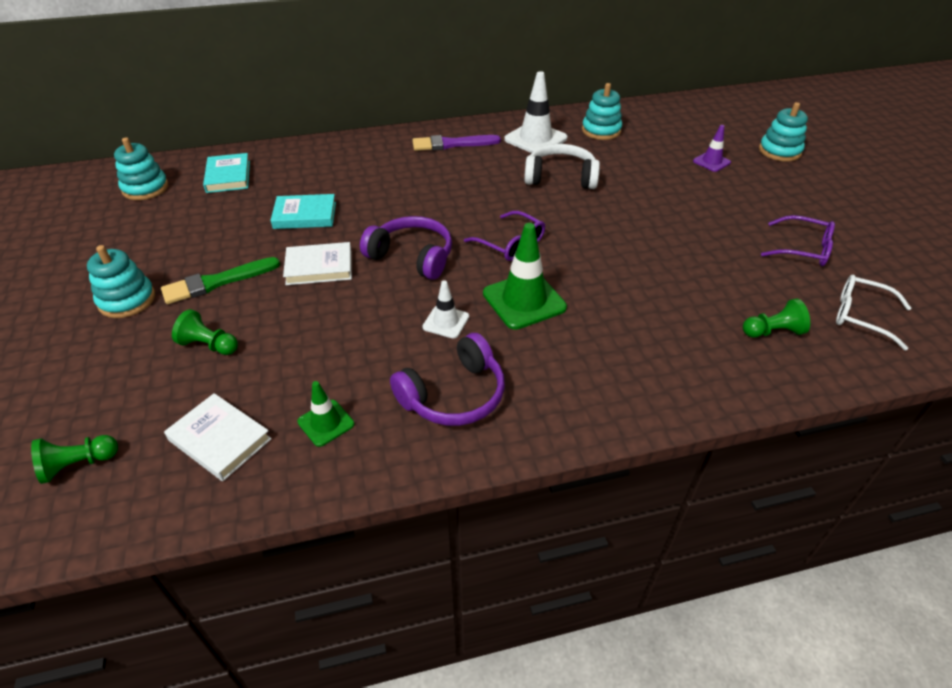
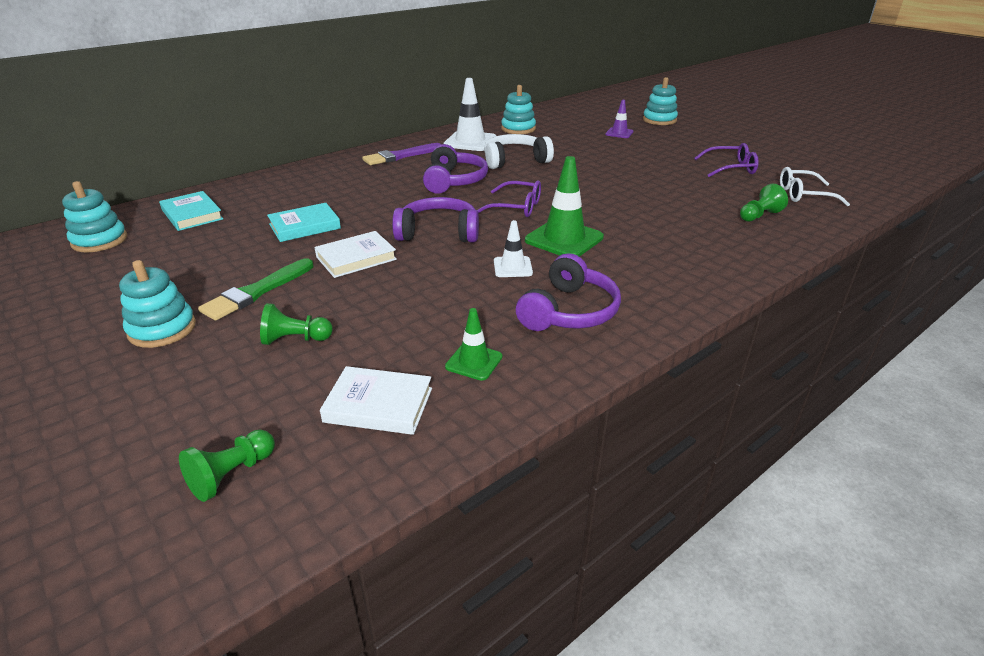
camera: 25 degrees left, 10 degrees down
none -> purple headphones [423,144,488,194]

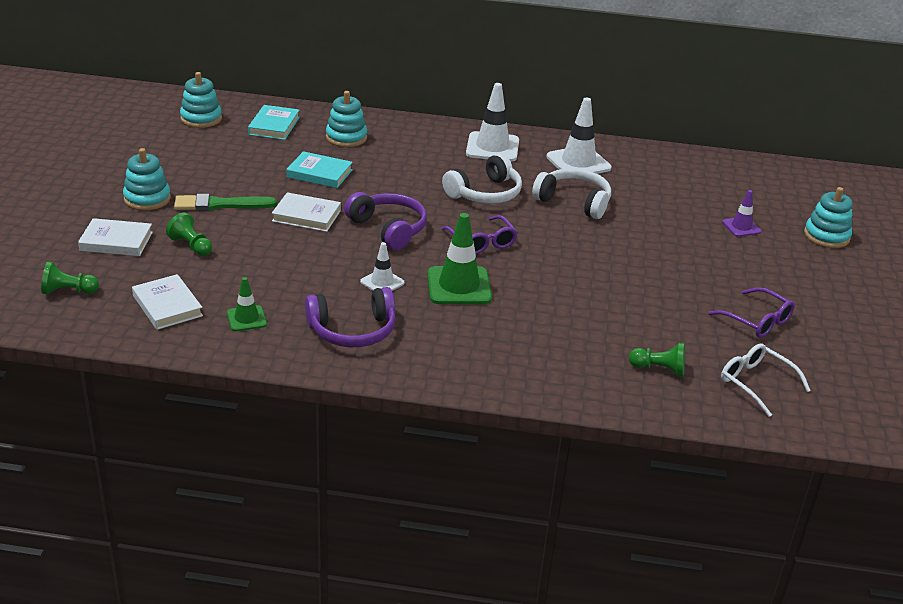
camera: 45 degrees right, 0 degrees up
purple brush [362,143,441,165] -> white traffic cone [466,83,519,162]
purple headphones [423,144,488,194] -> white headphones [442,154,522,204]
turquoise stacking toy [501,85,536,134] -> turquoise stacking toy moved to [326,91,367,147]
none -> white book [78,218,153,256]

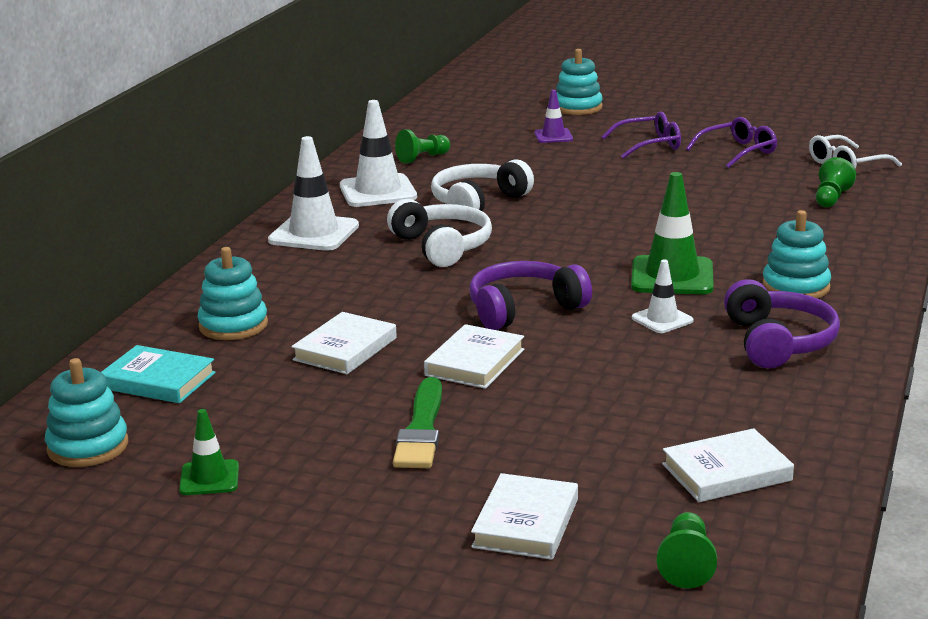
camera: 75 degrees left, 10 degrees down
turquoise stacking toy [123,148,171,211] -> turquoise stacking toy moved to [762,210,831,299]
green pawn [166,212,212,256] -> green pawn moved to [395,129,450,163]
green traffic cone [227,277,267,331] -> green traffic cone moved to [179,409,239,495]
turquoise book [287,151,353,188] -> white book [291,312,397,374]
purple glasses [441,215,518,254] -> purple glasses moved to [601,111,681,159]

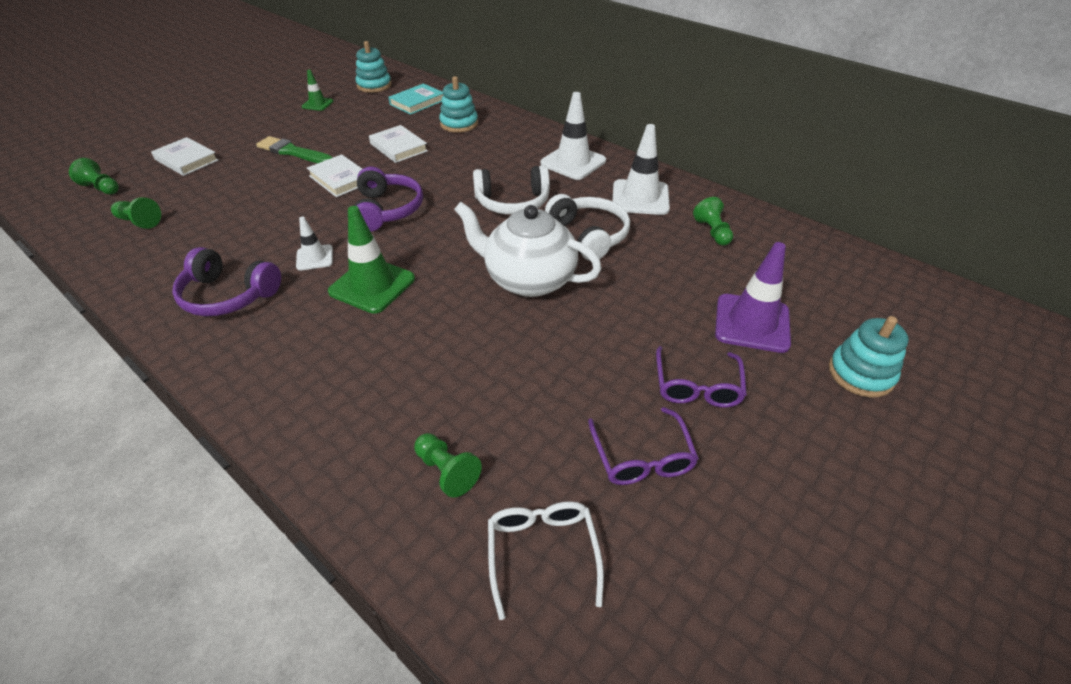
camera: 110 degrees right, 20 degrees up
purple traffic cone [534,90,573,143] -> purple traffic cone [715,242,791,353], size x1.80
white book [662,428,794,502] -> green pawn [111,197,161,229]
turquoise stacking toy [762,210,831,299] -> none
none -> white teapot [454,202,602,297]

